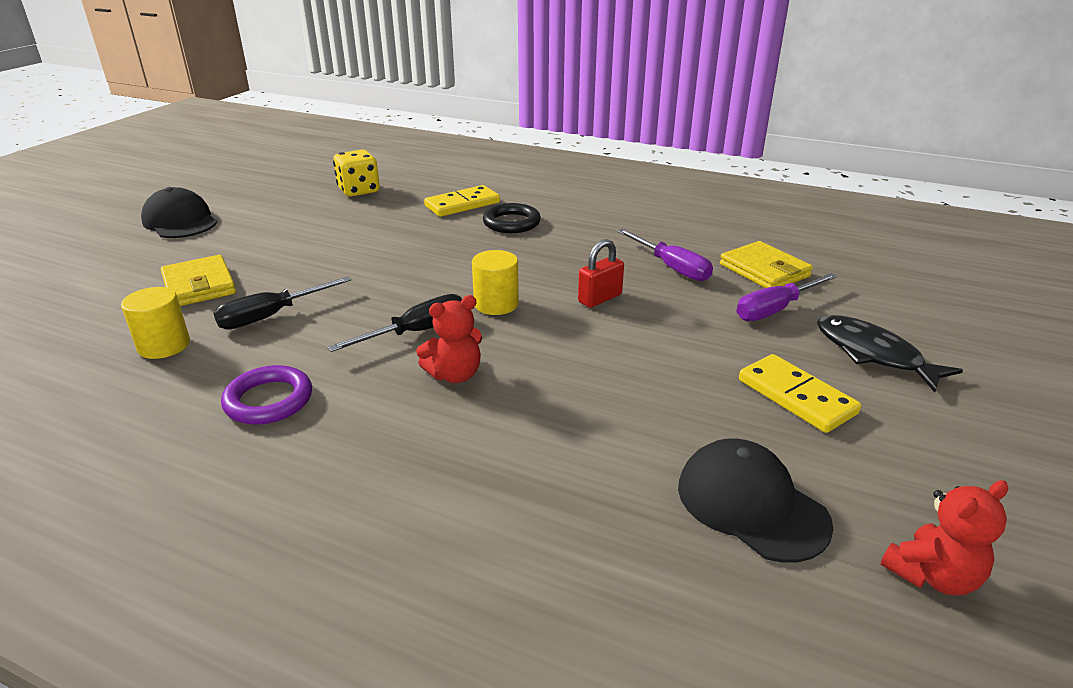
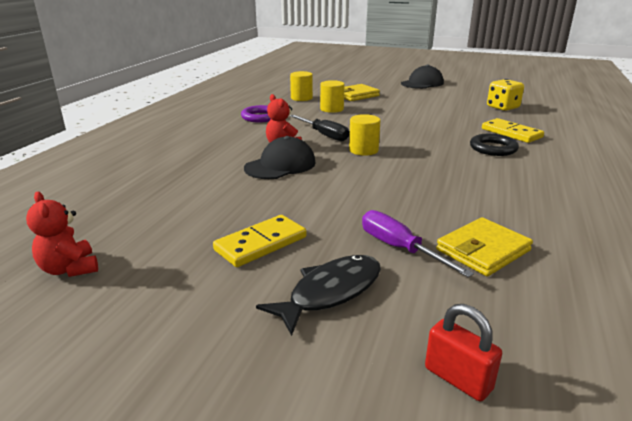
camera: 85 degrees right, 5 degrees down
black screwdriver [213,276,352,330] -> yellow cylinder [320,80,344,113]
red padlock [578,239,624,308] -> red padlock moved to [425,304,502,401]
purple screwdriver [617,229,713,281] -> none
black cap [678,438,833,563] -> black cap moved to [244,136,316,179]

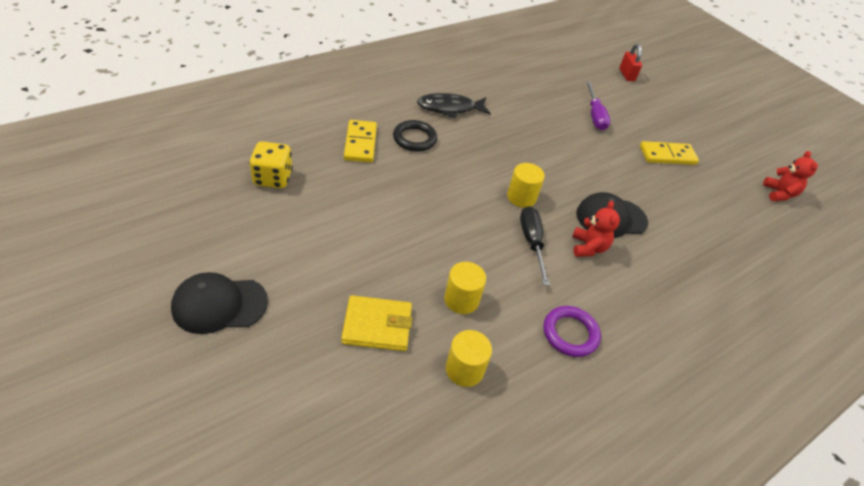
camera: 150 degrees left, 20 degrees up
black fish [256,255,381,336] -> black fish moved to [417,93,491,118]
yellow wallet [436,217,533,276] -> none

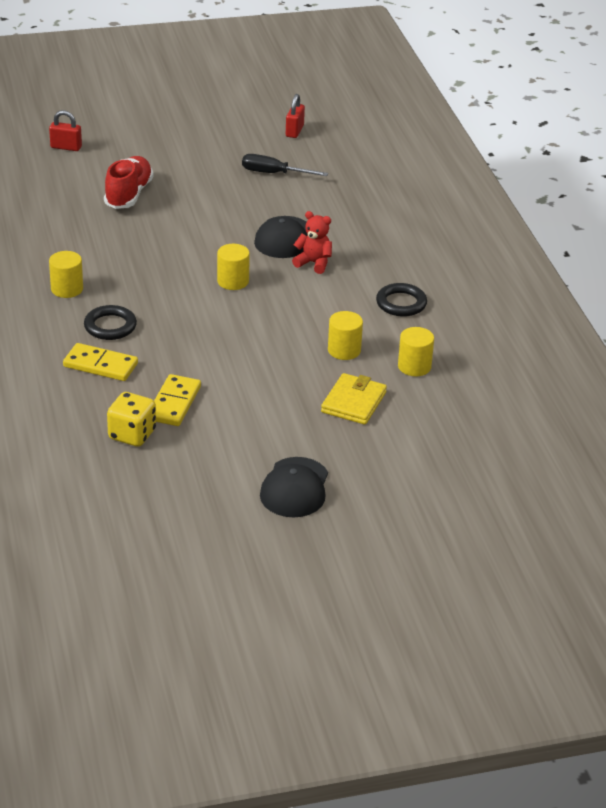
camera: 65 degrees left, 10 degrees down
black fish [417,93,491,118] -> yellow cylinder [49,251,83,298]
black screwdriver [520,206,550,286] -> black screwdriver moved to [242,154,328,176]
purple ring [544,306,601,357] -> black ring [376,283,427,317]
purple screwdriver [586,82,611,130] -> red shoe [104,156,153,209]
yellow domino [640,141,699,165] -> yellow domino moved to [154,374,201,426]
red teddy bear [763,151,818,201] -> red padlock [286,94,305,138]

